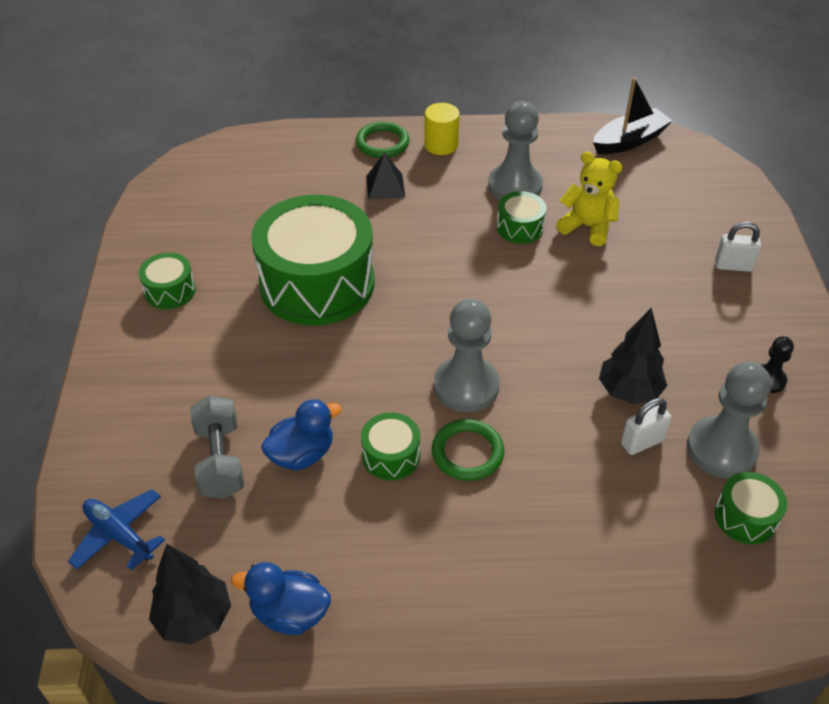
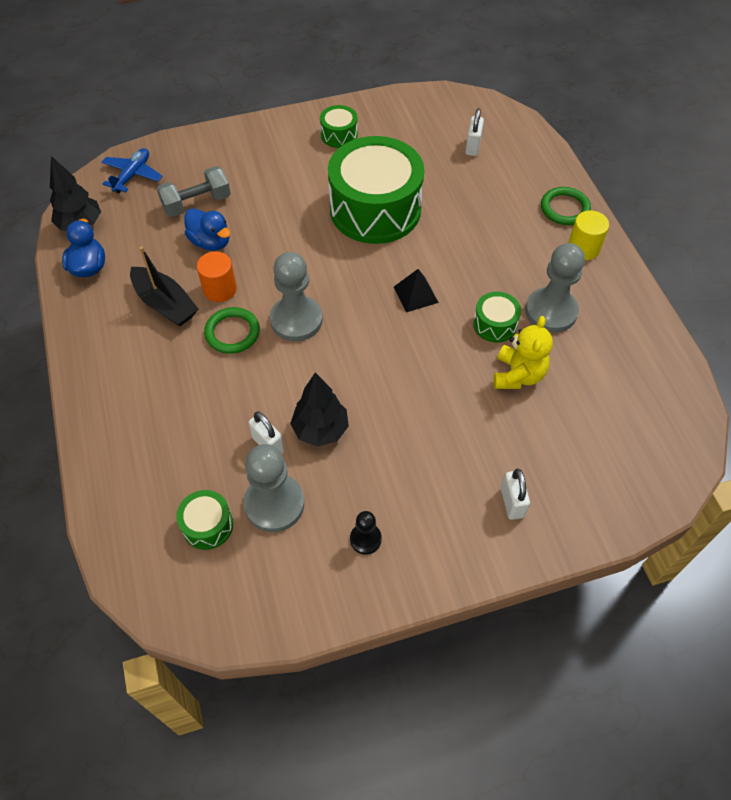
camera: 75 degrees right, 10 degrees up
green drum [361,412,420,480] -> orange cylinder [197,251,237,302]
black pyramid [366,153,405,200] -> black pyramid moved to [394,269,439,312]
black boat [593,78,672,154] -> black boat moved to [130,246,198,326]
none -> white padlock [465,108,484,156]

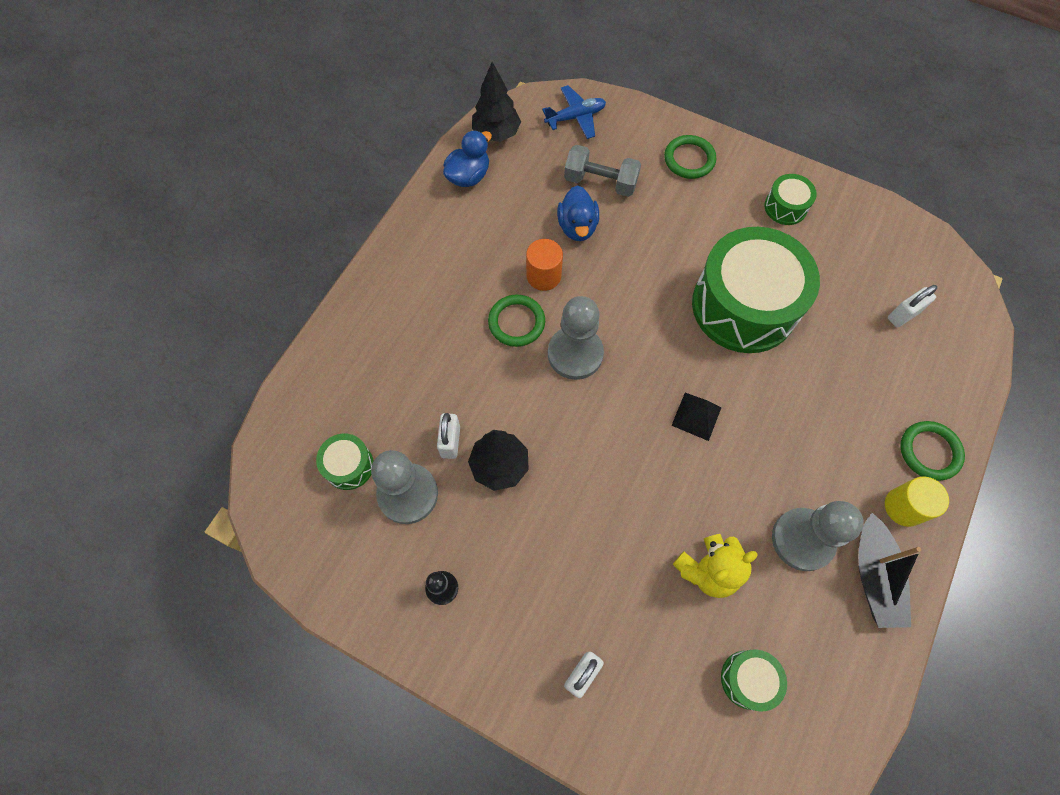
camera: 45 degrees right, 10 degrees up
black boat [130,246,198,326] -> black boat moved to [858,513,921,628]
green drum [473,292,521,342] -> green drum moved to [721,650,787,711]
none -> green ring [664,135,716,179]

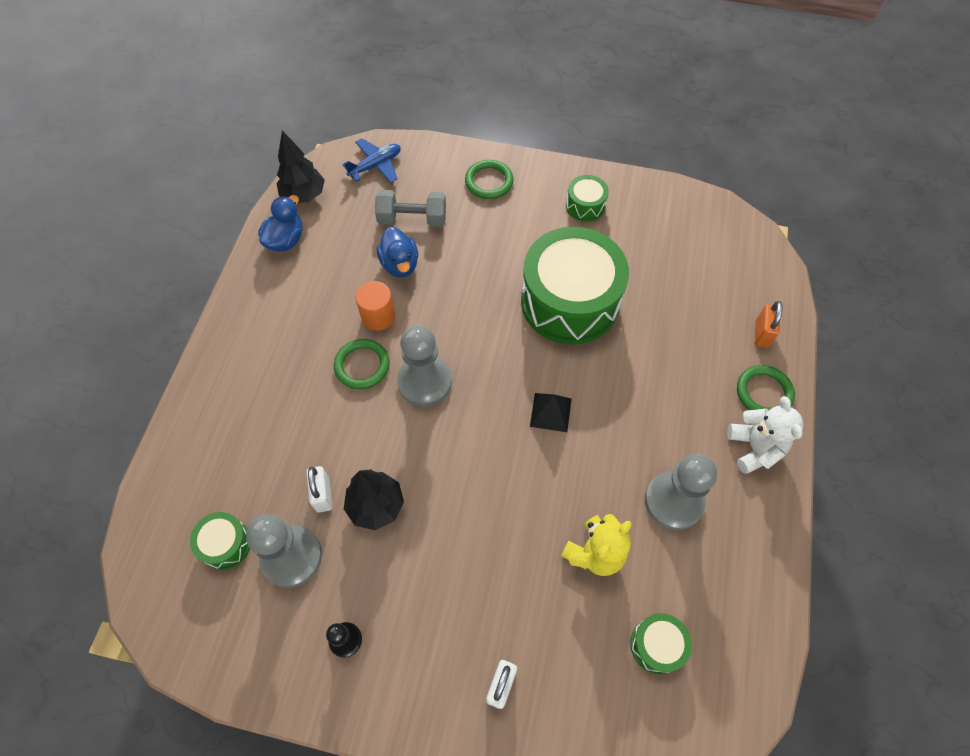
camera: 15 degrees left, 5 degrees down
black boat [858,513,921,628] -> none
yellow cylinder [885,476,949,527] -> white teddy bear [727,396,803,474]
white padlock [888,285,937,328] -> none
none -> orange padlock [755,301,783,348]

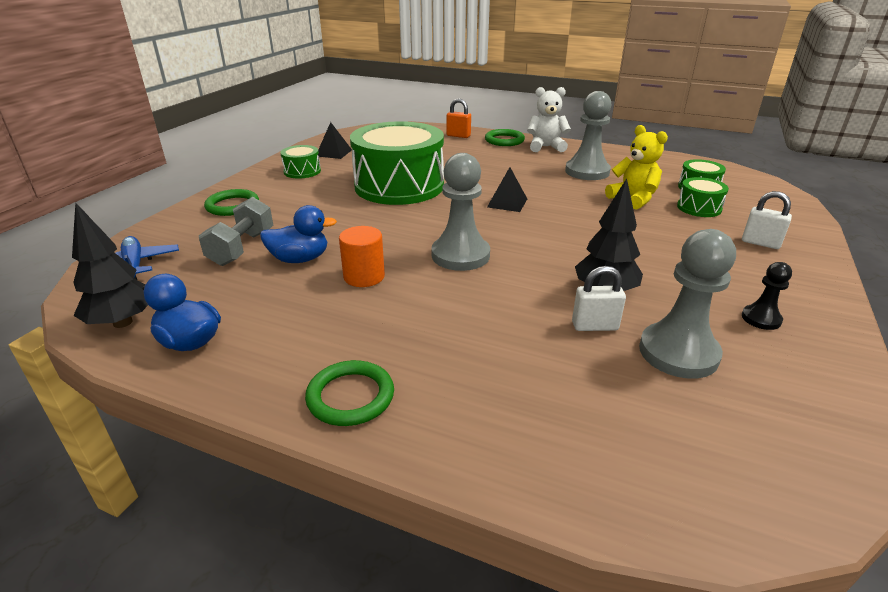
camera: 80 degrees left, 30 degrees down
green drum [190,512,250,570] -> green drum moved to [677,177,729,217]
green ring [334,339,390,389] -> green ring moved to [305,360,394,426]
none -> black pyramid [318,122,352,159]

